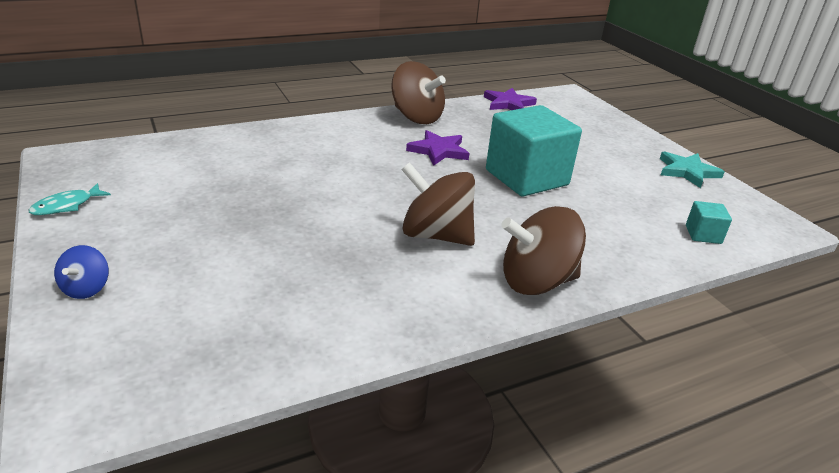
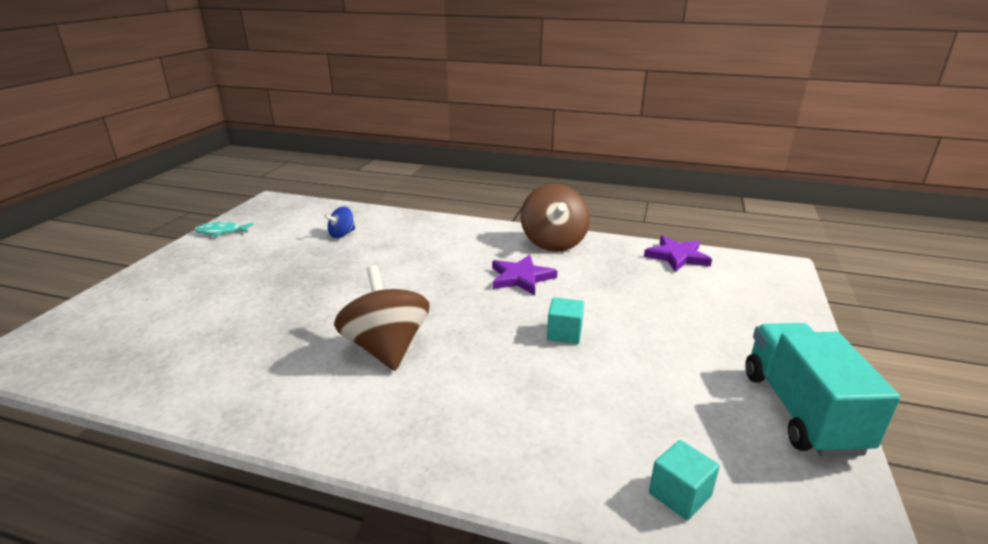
camera: 45 degrees right, 5 degrees down
blue spinning top [54,245,109,299] -> blue spinning top moved to [324,207,355,238]
turquoise cube [486,105,582,197] -> turquoise cube [547,297,584,344], size x0.43
brown spinning top [501,206,586,295] -> none
turquoise star [660,151,725,188] -> turquoise truck [745,323,900,457]

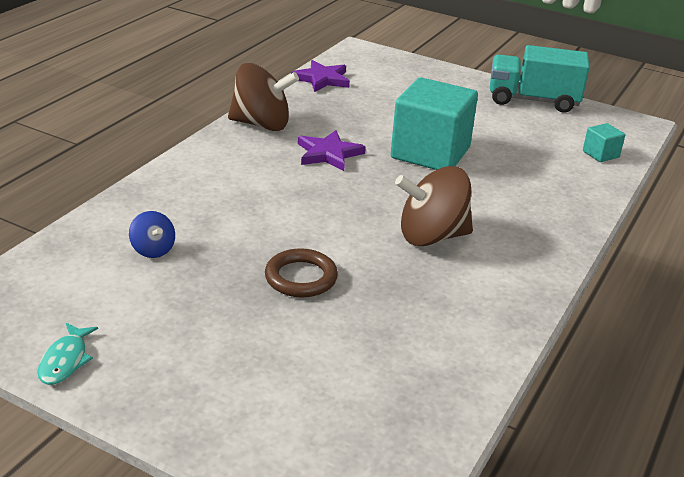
camera: 80 degrees left, 5 degrees up
turquoise cube [547,297,584,344] -> turquoise cube [391,78,478,170], size x2.33
none -> brown ring [265,248,338,298]

